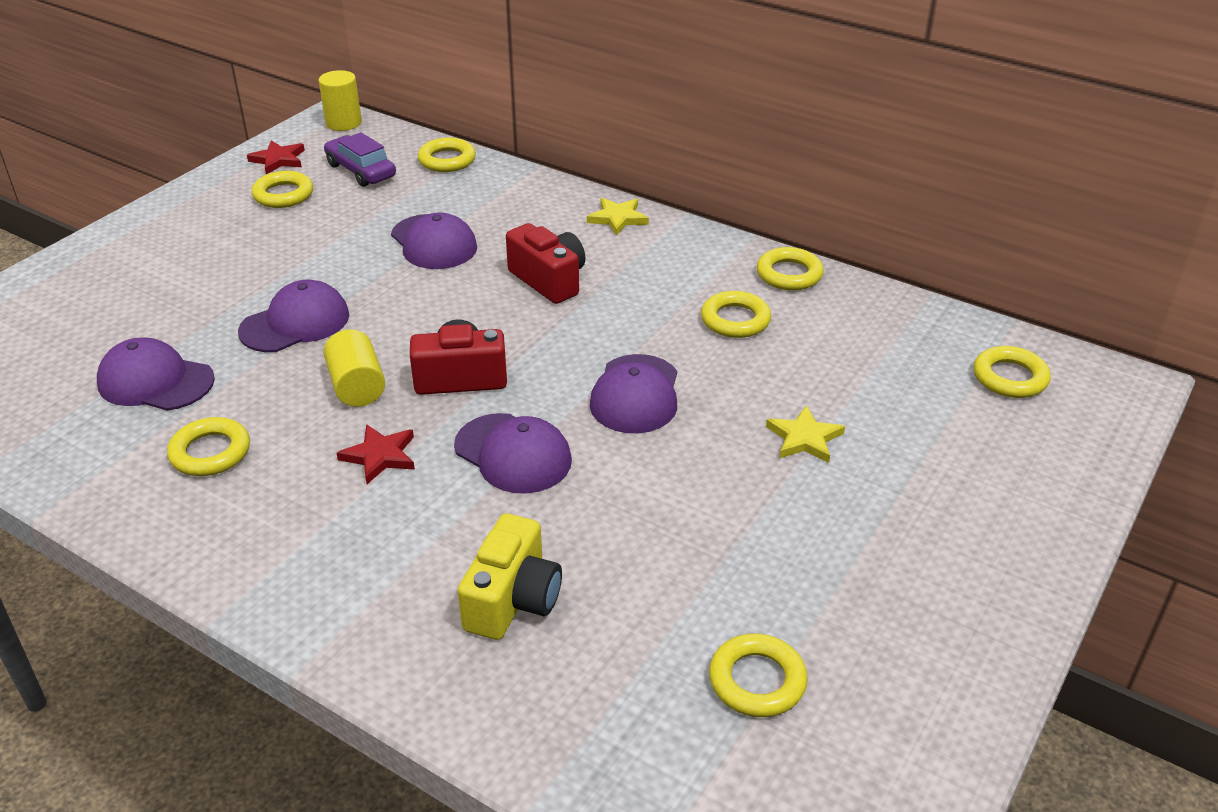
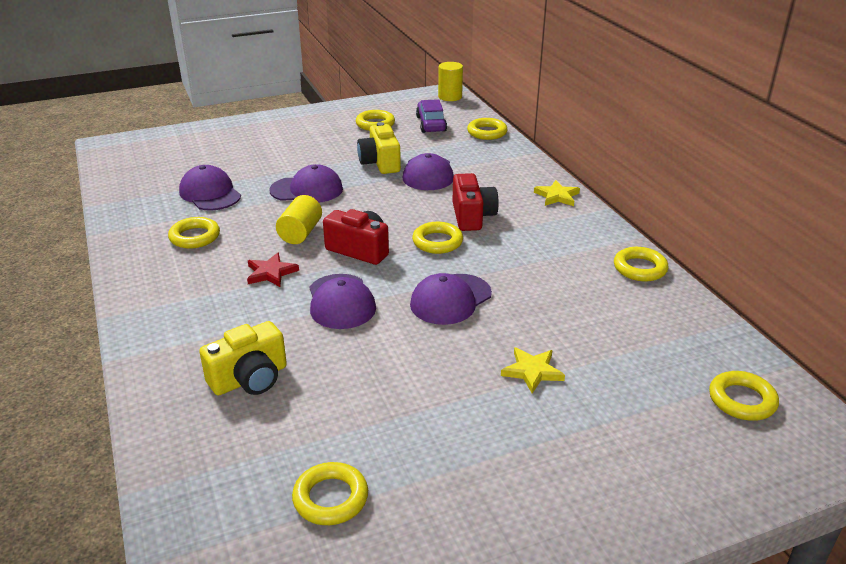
camera: 35 degrees right, 5 degrees down
red star [247,140,305,174] -> none
yellow ring [701,291,771,338] -> yellow ring moved to [412,222,463,254]
none -> yellow camera [357,122,401,174]

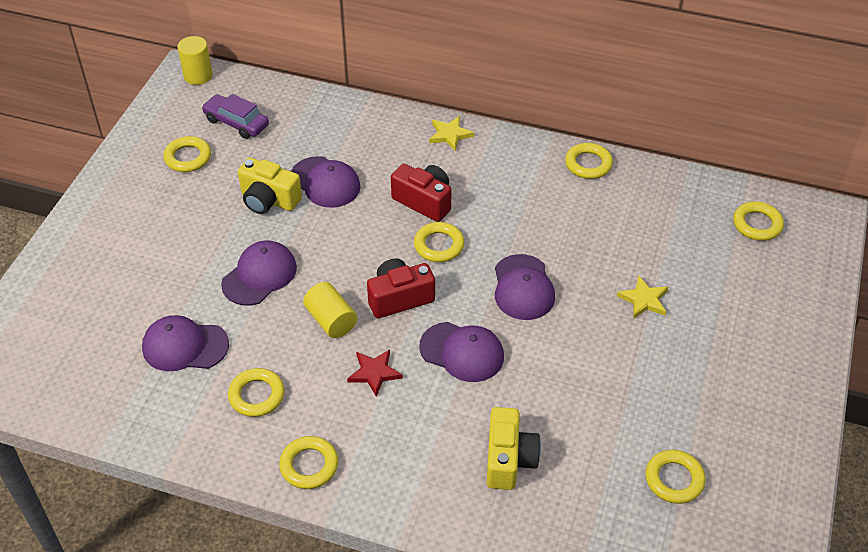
camera: 50 degrees left, 15 degrees up
yellow ring [467,118,508,140] -> yellow ring moved to [279,436,338,489]

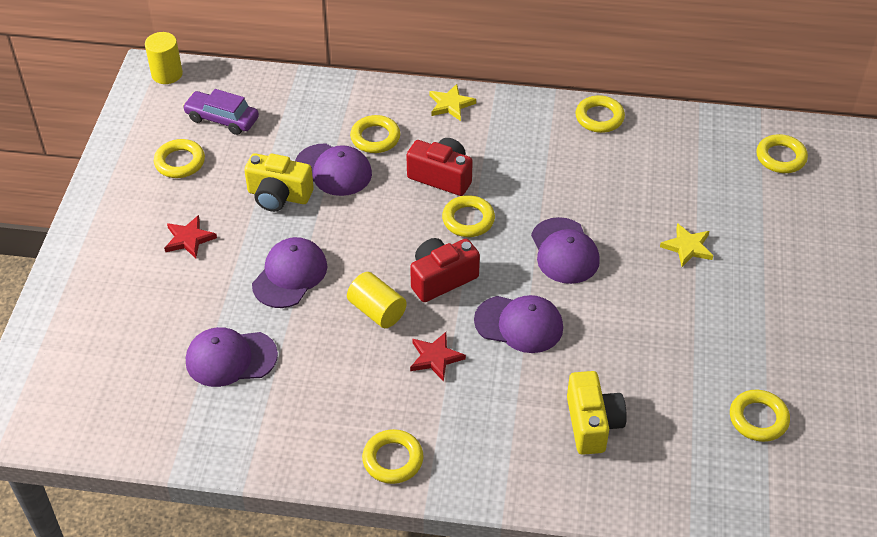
camera: 10 degrees left, 0 degrees up
yellow ring [228,368,285,417] -> yellow ring moved to [350,115,400,153]
none -> red star [164,215,217,258]

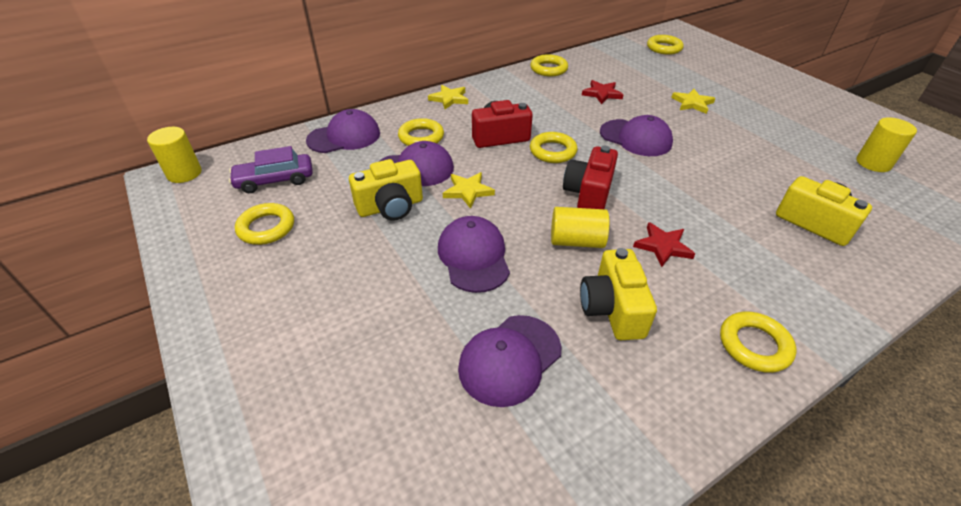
camera: 40 degrees left, 5 degrees down
red star [164,215,217,258] -> red star moved to [582,80,624,104]
purple cap [474,295,563,353] -> purple cap moved to [306,109,380,153]
yellow ring [730,390,790,442] -> yellow cylinder [856,118,917,172]
none -> yellow star [443,172,495,209]
none -> yellow camera [580,248,657,340]

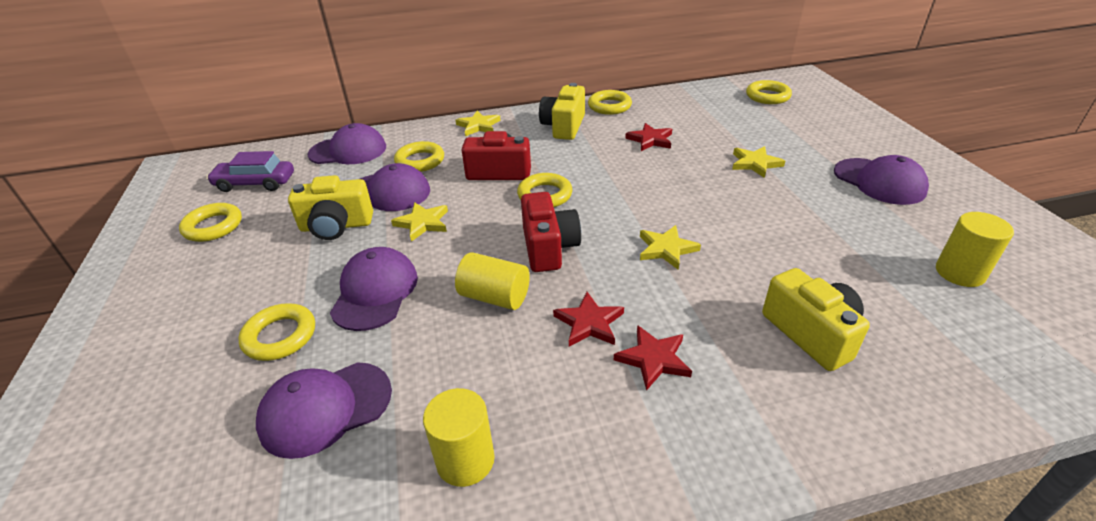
camera: 20 degrees right, 5 degrees down
yellow cylinder [147,127,202,183] -> yellow cylinder moved to [423,388,495,487]
red camera [563,146,618,209] -> red camera turned 135 degrees clockwise [521,192,581,272]
yellow camera [580,248,657,340] -> yellow camera moved to [539,83,585,140]
purple cap [600,115,673,156] -> purple cap moved to [834,155,929,205]
yellow ring [720,312,796,373] -> yellow ring moved to [238,303,315,361]
none -> red star [614,325,692,391]
none -> yellow star [640,225,701,270]

